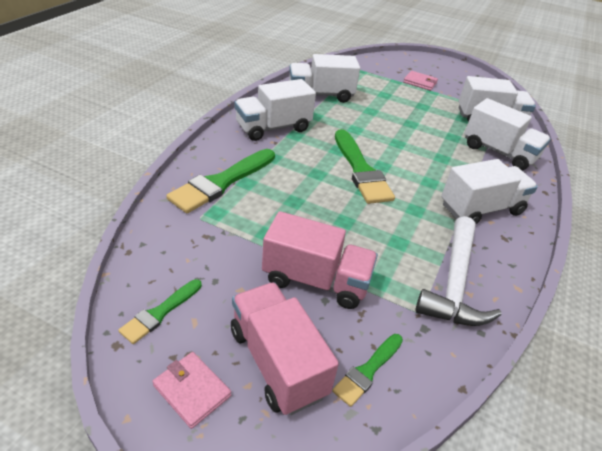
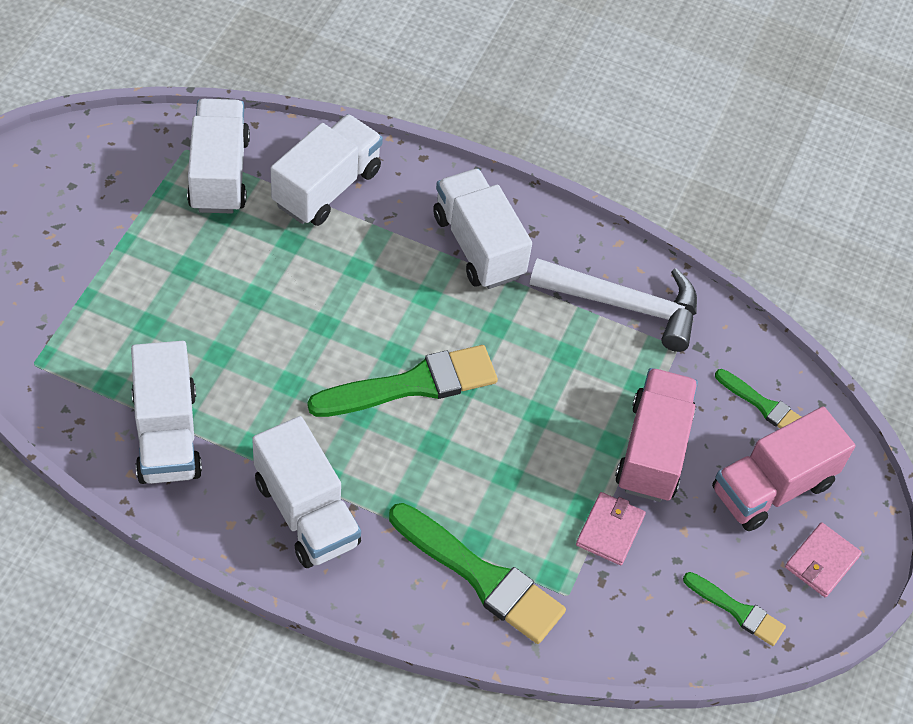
camera: 95 degrees left, 15 degrees up
pink wallet [403,71,438,91] -> pink wallet moved to [576,492,646,565]

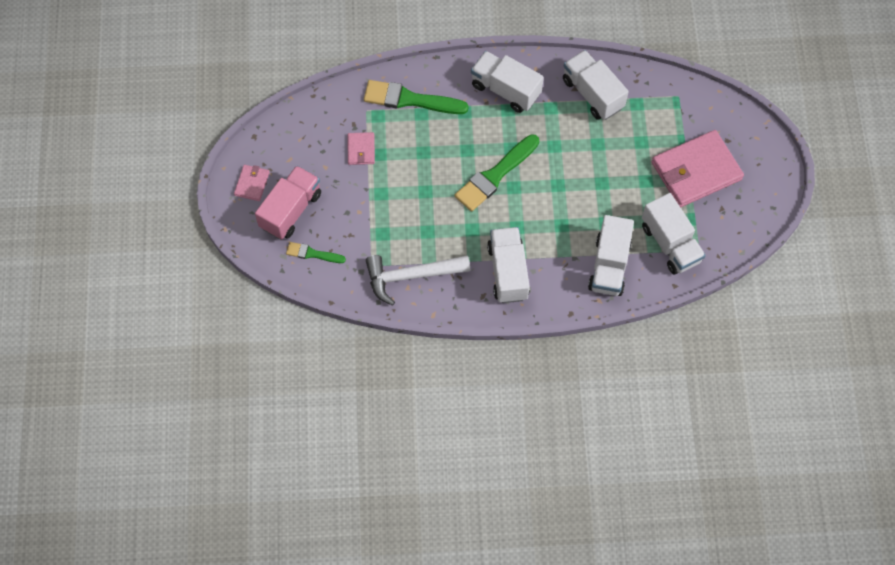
camera: 160 degrees right, 10 degrees up
white truck [433,169,532,289] -> white truck turned 135 degrees counterclockwise [487,227,530,303]
pink truck [615,368,698,502] -> none
green brush [683,572,786,646] -> none
none -> pink wallet [652,130,744,208]

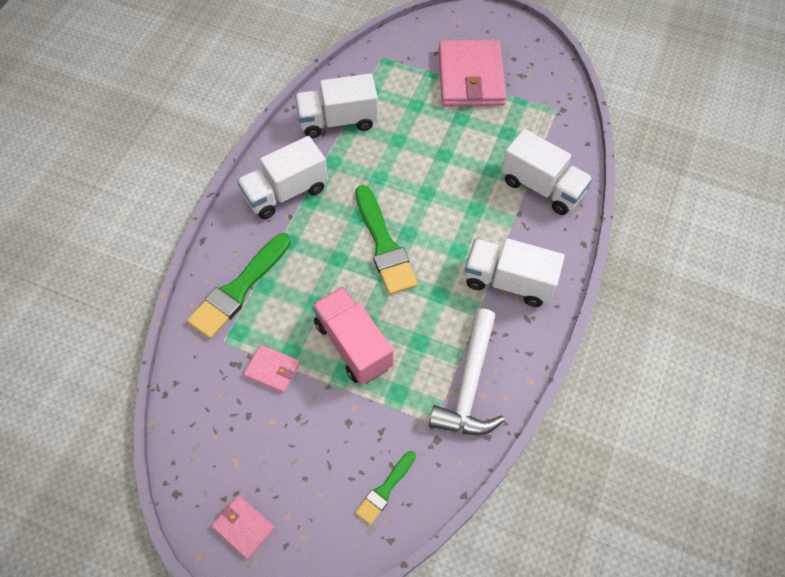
camera: 65 degrees left, 5 degrees down
pink truck [255,165,321,240] -> pink truck moved to [312,287,393,385]
white truck [642,193,706,275] -> none

